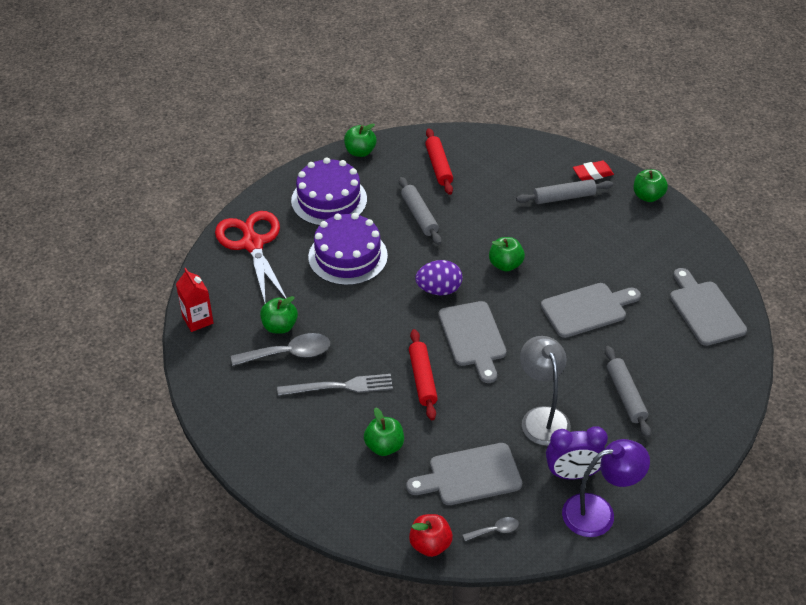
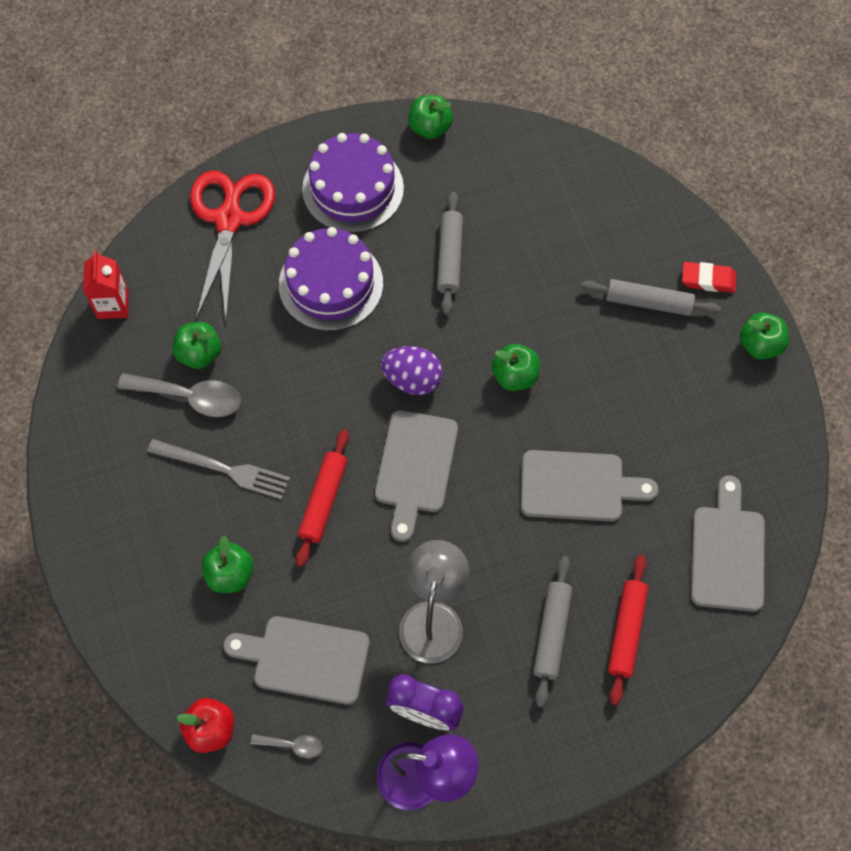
camera: 25 degrees right, 20 degrees up
red rolling pin [425,128,453,195] -> red rolling pin moved to [608,555,648,705]

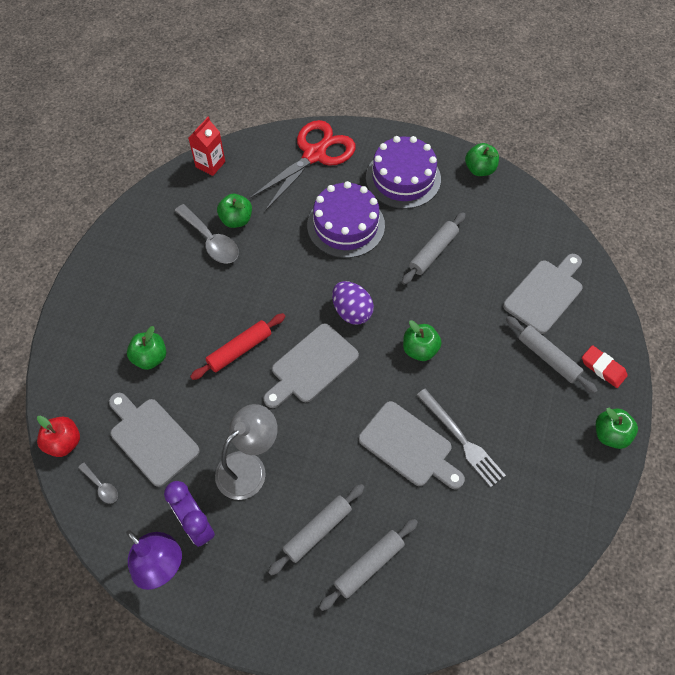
camera: 35 degrees right, 5 degrees down
grey fork [147,439,290,500] -> grey fork moved to [417,389,506,487]
red rolling pin [608,555,648,705] -> grey rolling pin [319,519,418,611]
grey cutting board [691,476,765,612] -> grey cutting board moved to [503,254,583,334]

